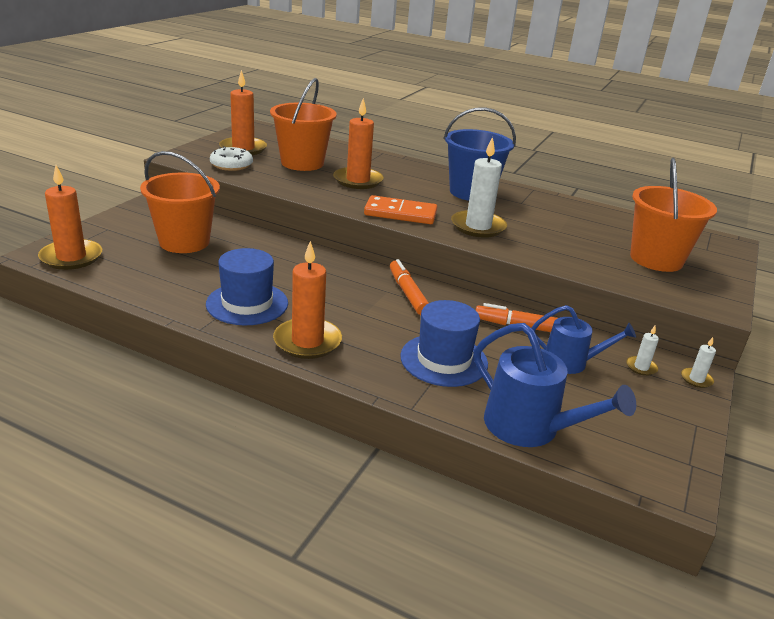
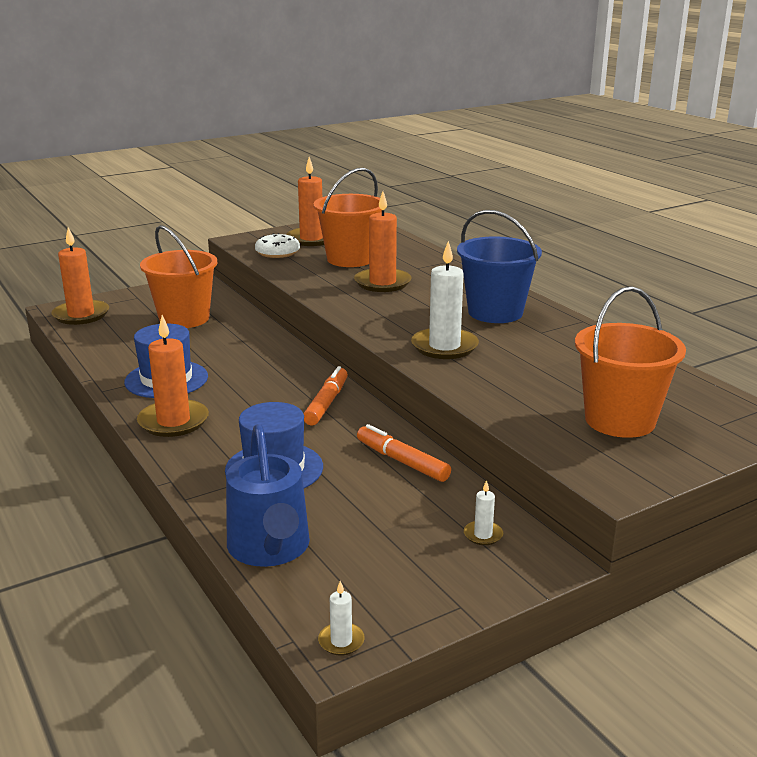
camera: 35 degrees right, 5 degrees down
orange domino [364,195,437,224] -> none
blue watering can [531,305,636,374] -> none
white candle [681,337,716,388] -> white candle moved to [318,581,365,656]

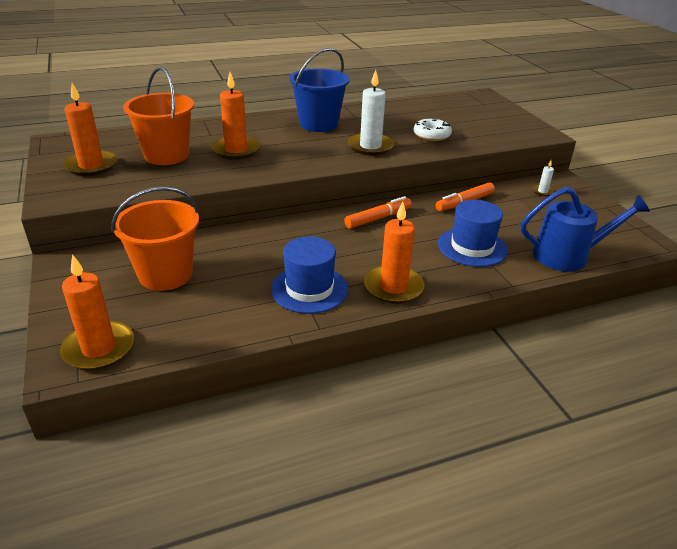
camera: 80 degrees left, 10 degrees up
white donut [255,233,300,258] -> white donut moved to [413,118,452,141]
orange marker [303,366,348,425] -> orange marker turned 120 degrees clockwise [344,196,412,229]
white candle [318,581,365,656] -> none
orange bucket [575,287,686,438] -> none

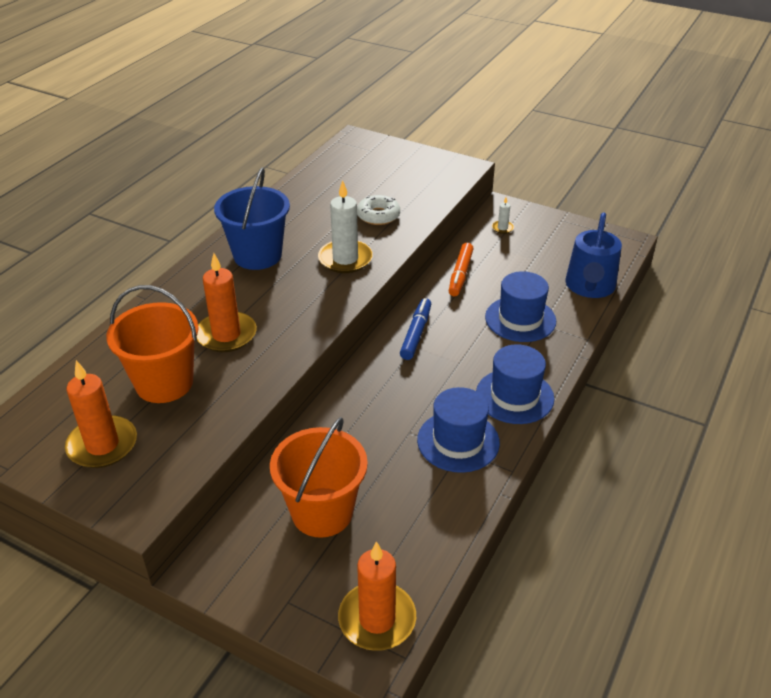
camera: 40 degrees left, 5 degrees up
orange marker [344,196,412,229] -> blue marker [400,298,431,360]
orange candle [364,201,424,304] -> blue hat [476,344,554,424]
blue watering can [520,187,650,272] -> blue watering can turned 150 degrees clockwise [566,212,622,298]

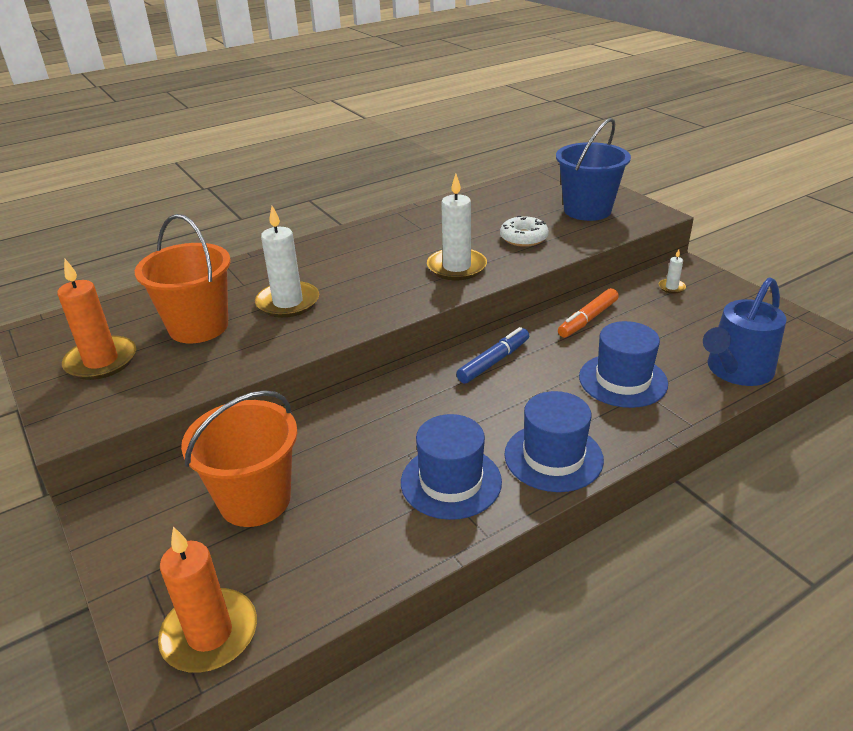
camera: 30 degrees right, 5 degrees down
orange candle [197,253,257,352] -> white candle [255,206,319,318]
blue bucket [214,167,290,270] -> blue bucket moved to [556,118,631,221]

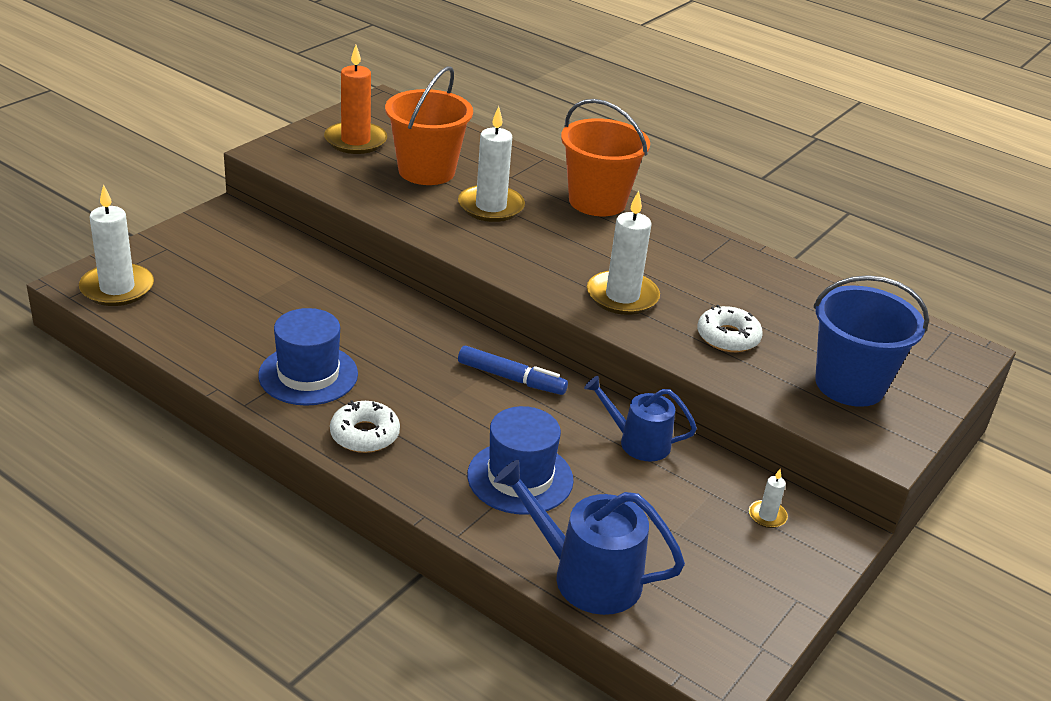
camera: 65 degrees right, 0 degrees up
orange candle [158,527,257,673] -> white candle [79,184,154,306]
orange bucket [181,390,297,527] -> orange bucket moved to [561,99,650,216]
blue hat [504,391,604,492] -> white donut [330,400,400,453]
orange marker [558,288,619,338] -> blue watering can [584,376,697,461]

